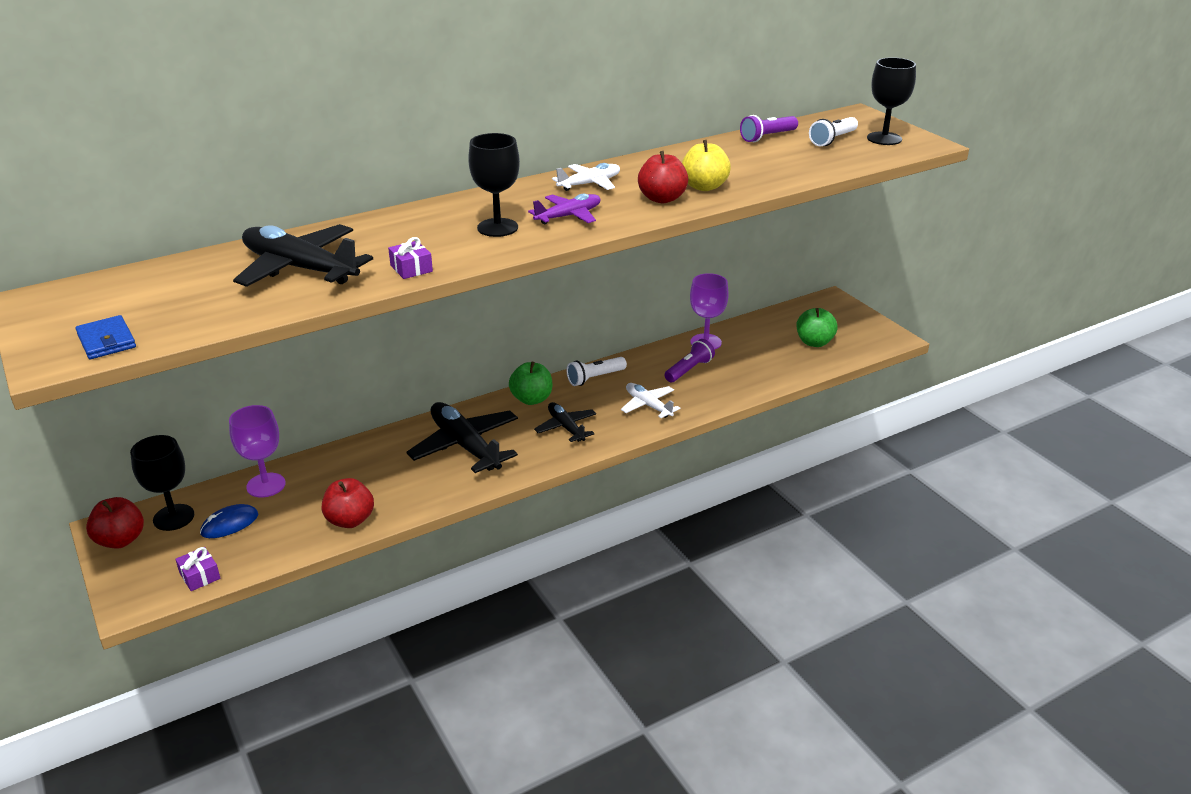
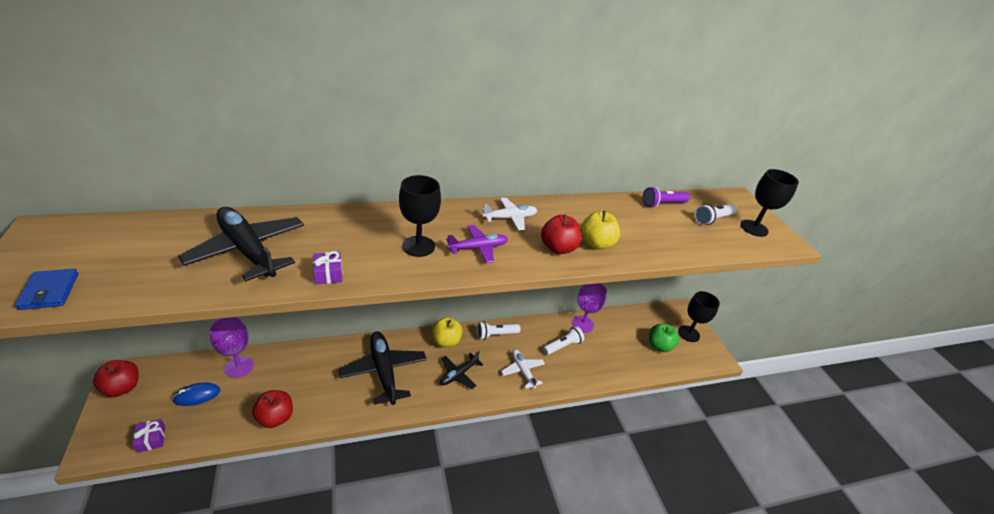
camera: 10 degrees right, 5 degrees up
black goblet [130,435,194,531] -> black goblet moved to [678,291,720,342]
green apple [509,361,552,405] -> yellow apple [431,317,462,347]
black plane [534,402,596,442] -> black plane turned 120 degrees counterclockwise [440,351,483,389]
purple flashlight [664,339,715,382] -> white flashlight [543,326,584,355]

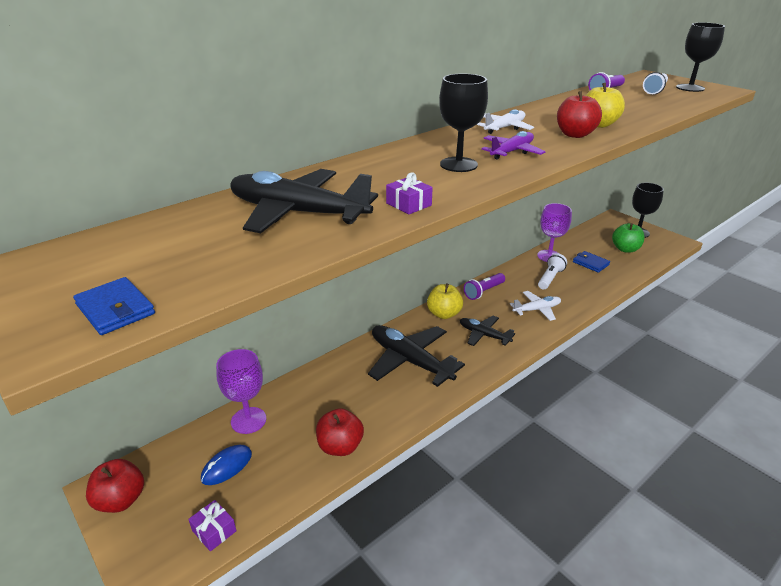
camera: 20 degrees left, 5 degrees down
black plane [440,351,483,389] -> black plane turned 105 degrees clockwise [460,316,515,346]
white flashlight [477,321,521,340] -> purple flashlight [464,273,505,300]
white plane [501,349,545,389] -> white plane turned 120 degrees clockwise [510,291,561,321]
none -> blue wallet [573,251,610,273]

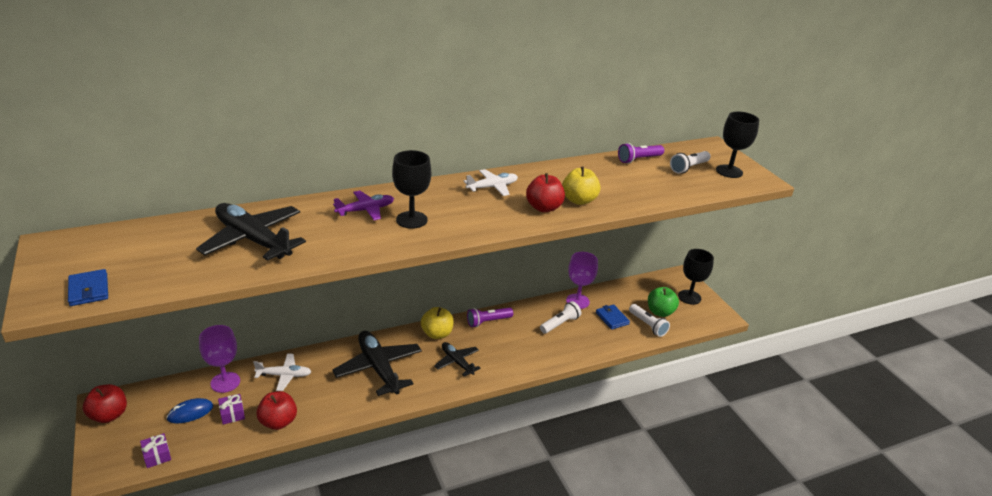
camera: 15 degrees right, 0 degrees up
purple gift [386,172,433,214] -> purple gift moved to [218,394,245,424]
purple plane [482,131,545,160] -> purple plane moved to [333,191,394,220]
white plane [510,291,561,321] -> white plane moved to [253,354,312,391]
none -> white flashlight [629,304,670,337]

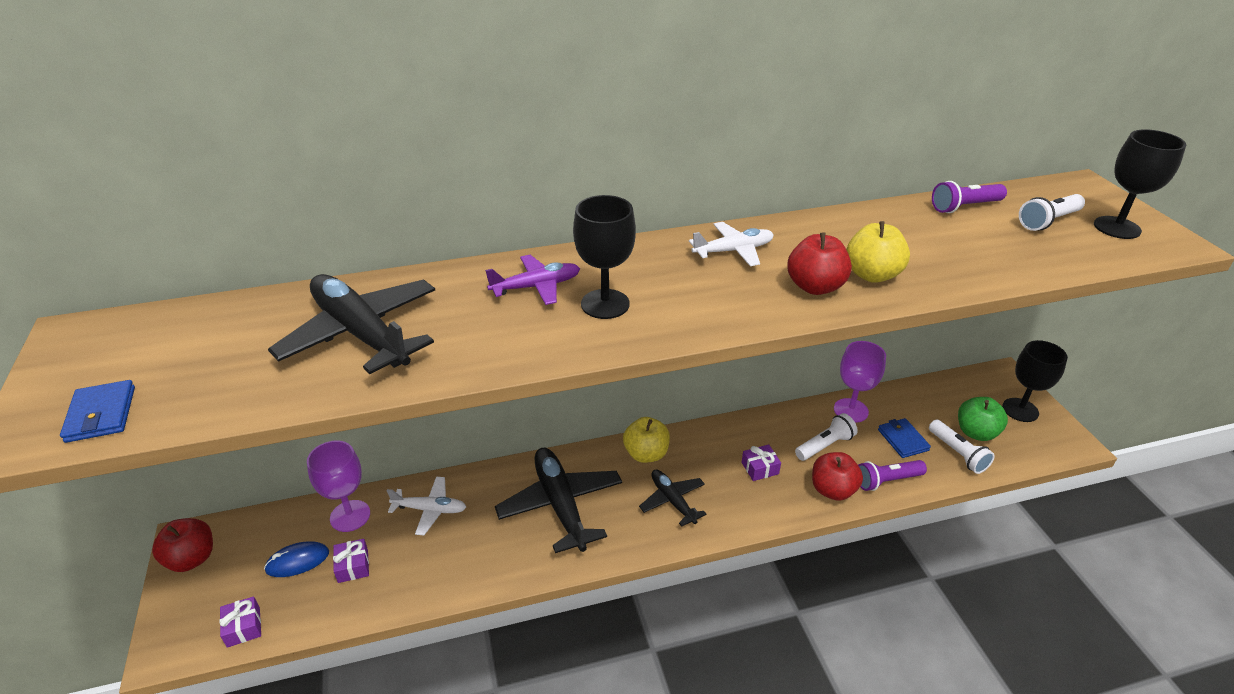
camera: 10 degrees right, 5 degrees up
red apple [256,391,297,430] -> red apple moved to [812,452,863,501]
purple flashlight [467,308,513,327] -> purple flashlight moved to [858,460,927,491]
none -> purple gift [742,444,781,481]

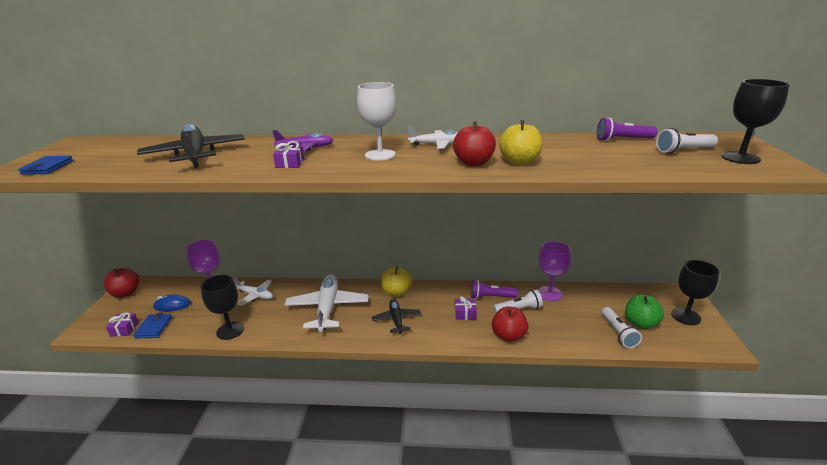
camera: 20 degrees right, 10 degrees down
purple gift [333,539,369,583] -> purple gift moved to [273,141,305,168]
black plane [495,447,622,553] -> white plane [284,274,369,332]
black goblet [573,195,636,319] -> black goblet moved to [201,275,244,340]
purple flashlight [858,460,927,491] -> purple flashlight moved to [471,280,518,299]
blue wallet [878,418,931,458] -> blue wallet moved to [133,313,172,338]
none -> white goblet [357,82,396,161]

